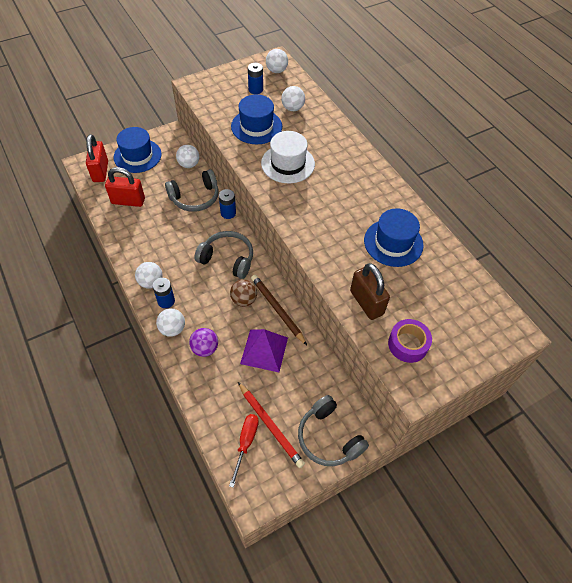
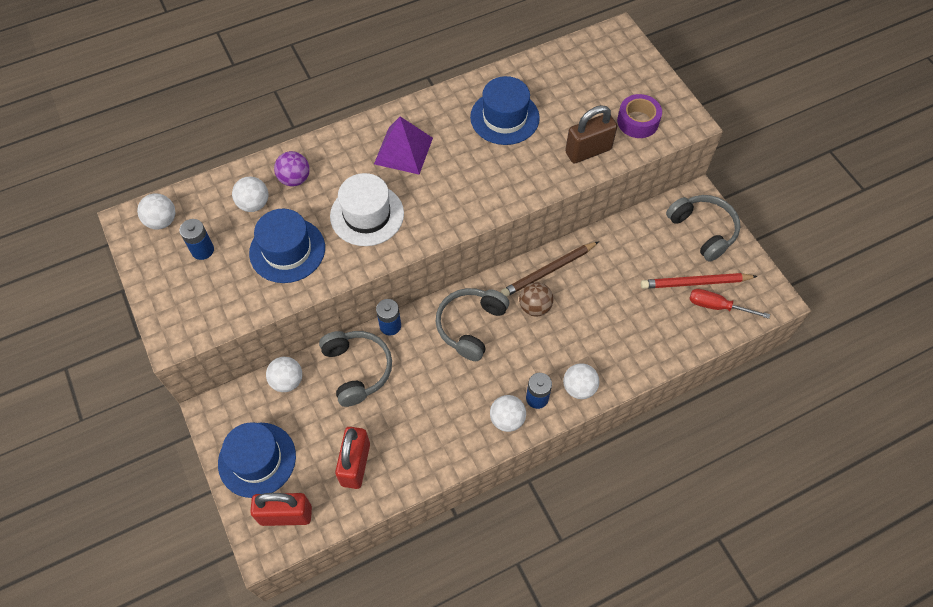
camera: 85 degrees left, 5 degrees up
purple ball [189,328,218,357] -> purple ball moved to [274,151,310,186]
red pencil [238,382,305,468] -> red pencil turned 150 degrees counterclockwise [641,273,758,289]
purple pyramid [240,329,288,372] -> purple pyramid moved to [374,117,433,174]
grey headphones [298,395,369,466] -> grey headphones turned 90 degrees counterclockwise [666,195,740,262]

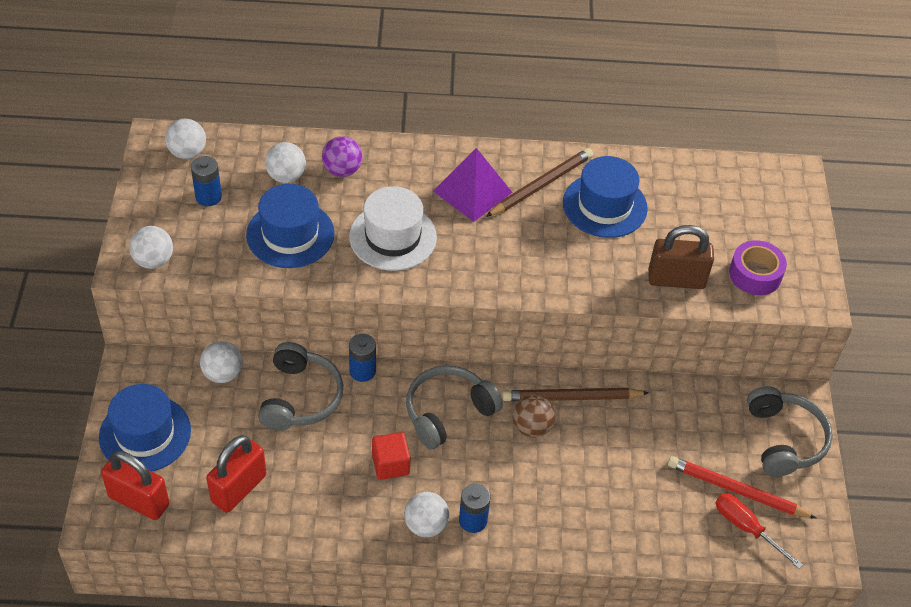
camera: 25 degrees right, 10 degrees down
white ball [563,363,600,399] -> white ball moved to [129,226,173,269]
none -> red cube [372,432,410,480]
none -> brown pencil [486,148,593,217]

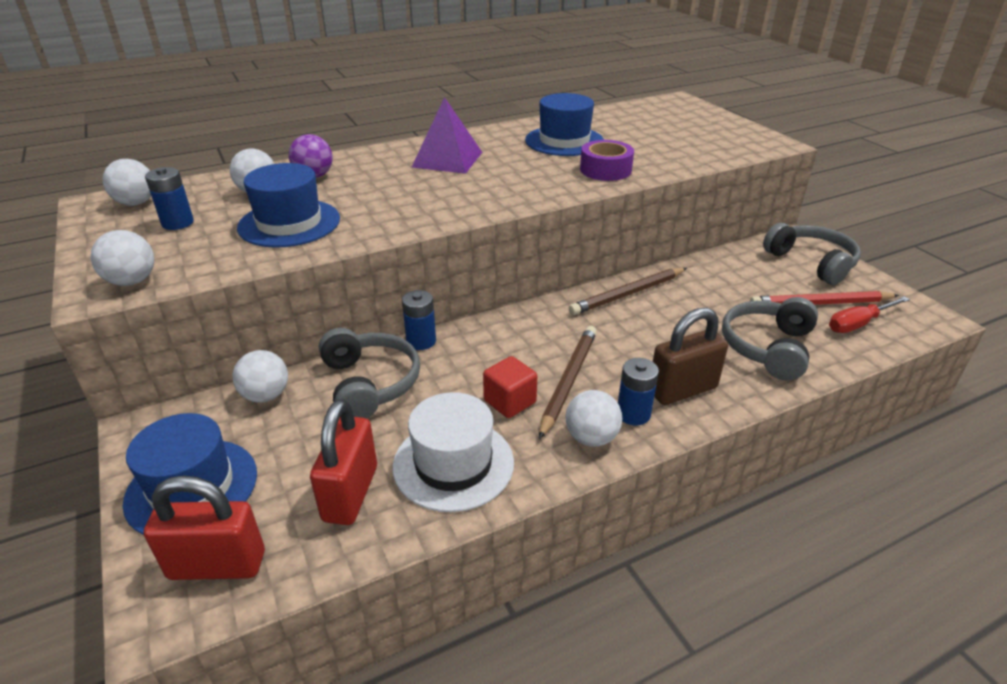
camera: 25 degrees left, 15 degrees down
white hat [349,186,437,271] -> white hat moved to [393,392,514,512]
grey headphones [406,365,503,449] -> grey headphones moved to [722,297,818,380]
brown pencil [486,148,593,217] -> brown pencil moved to [539,326,597,439]
brown ball [513,395,555,437] -> none
brown padlock [648,225,714,289] -> brown padlock moved to [653,308,728,405]
red screwdriver [716,493,803,569] -> red screwdriver turned 45 degrees counterclockwise [829,296,910,333]
purple tape [729,240,787,295] -> purple tape moved to [580,140,634,181]

